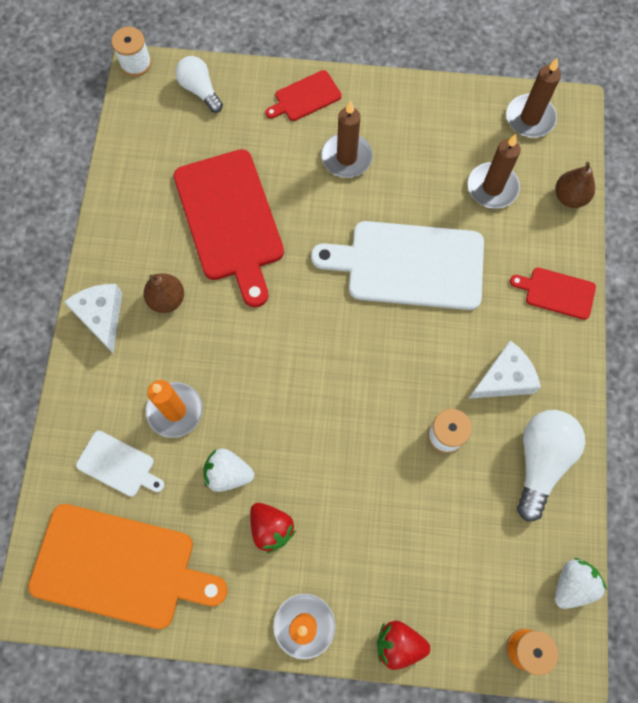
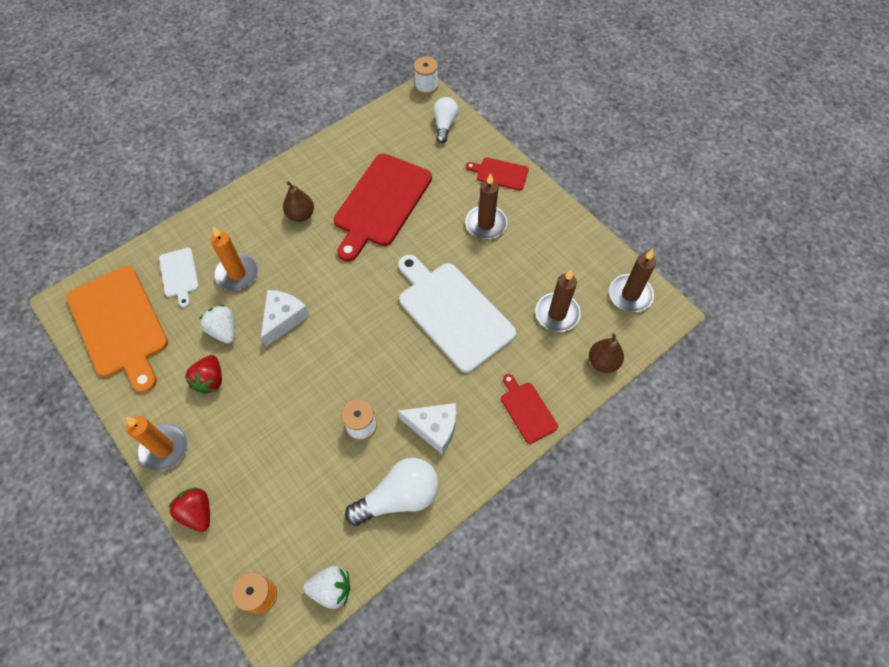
camera: 45 degrees right, 10 degrees down
white cheese [64,284,122,353] -> white cheese moved to [261,290,310,347]

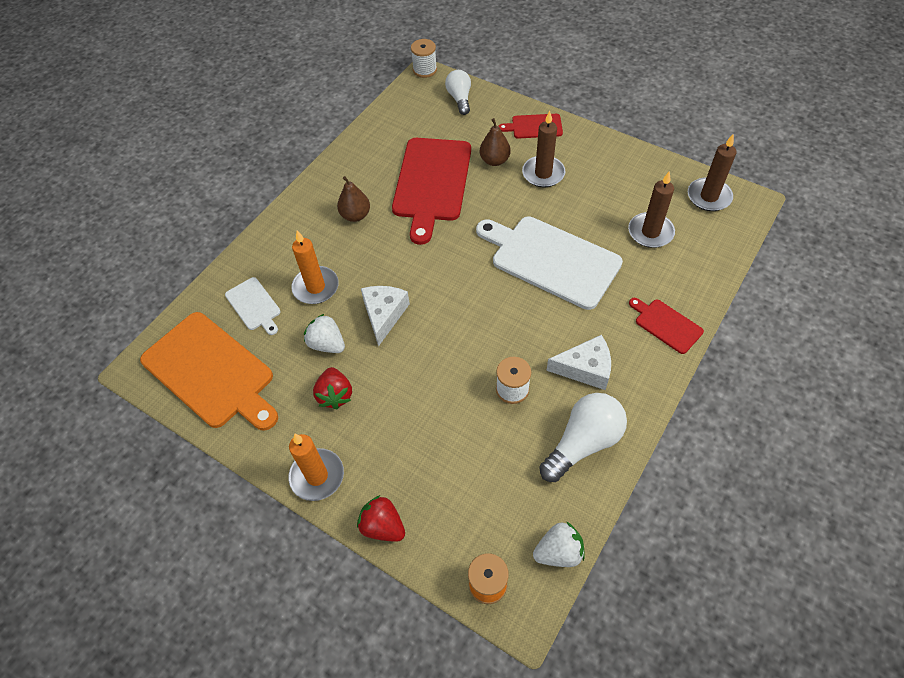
camera: 15 degrees left, 5 degrees down
brown pear [589,333,624,373] -> brown pear moved to [480,118,511,166]

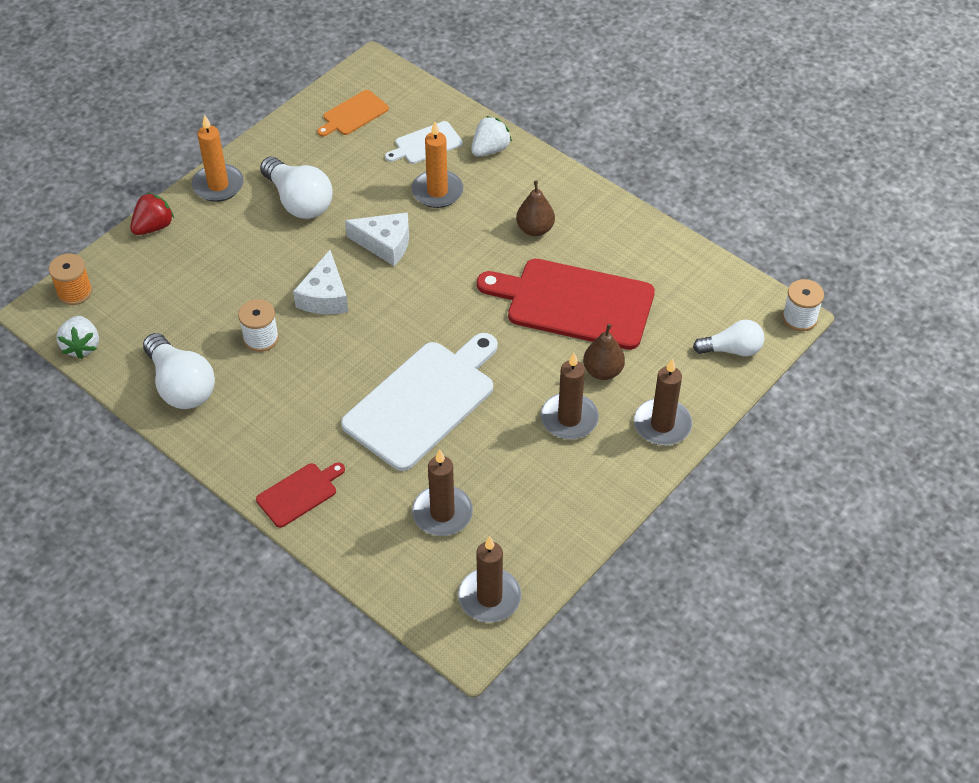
camera: 95 degrees right, 5 degrees down
orange cutting board [140,312,278,431] -> orange cutting board [317,90,389,137], size x0.48
white strawberry [304,314,345,353] -> white strawberry moved to [471,116,512,157]
red strawberry [313,367,352,410] -> white light bulb [260,157,333,219]
red cutting board [499,114,563,139] -> brown candle [634,358,692,445]
white cheese [546,335,611,390] -> white cheese moved to [293,250,348,314]

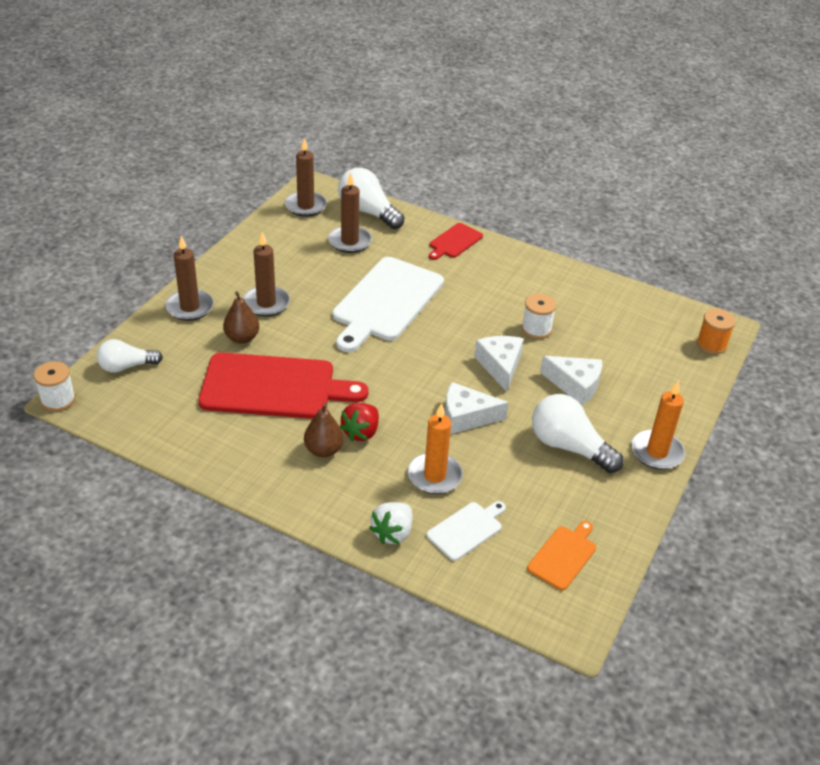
camera: 165 degrees right, 10 degrees down
white strawberry [56,316,99,359] -> none
red strawberry [130,192,174,235] -> red strawberry moved to [340,403,379,441]
white light bulb [143,333,215,409] -> white light bulb moved to [338,168,405,229]
none -> white cheese [540,356,602,406]

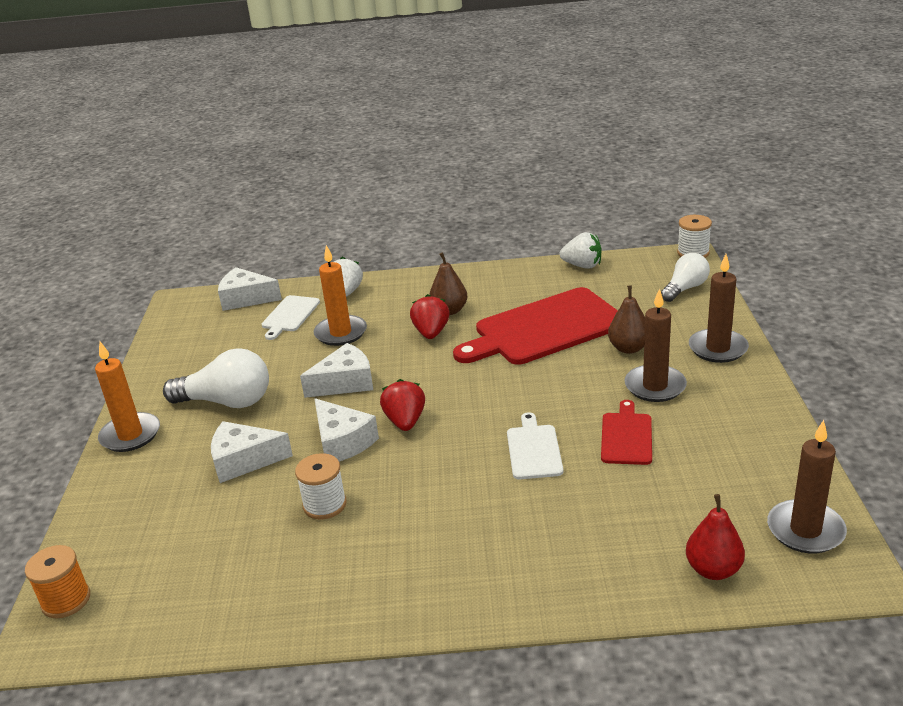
camera: 155 degrees right, 10 degrees down
brown candle [328,172,372,253] -> none
white cutting board [333,257,444,352] -> white cutting board [507,412,563,479], size x0.48
white light bulb [338,168,405,229] -> red pear [686,494,745,580]
red cutting board [429,223,483,260] -> red cutting board moved to [601,400,652,465]
orange cutting board [527,521,596,590] -> none
none -> white cheese [218,267,282,311]
none -> red strawberry [380,379,425,431]
none -> white strawberry [559,232,602,269]

